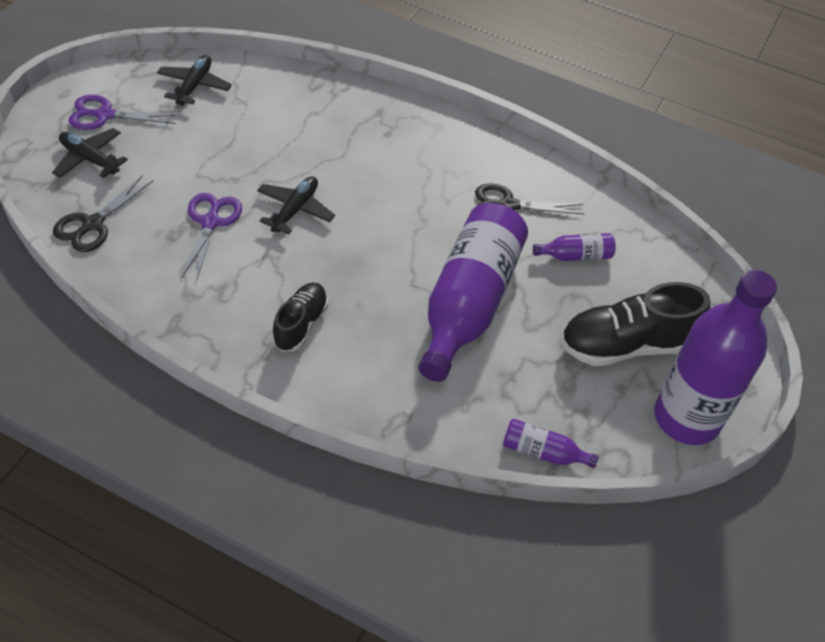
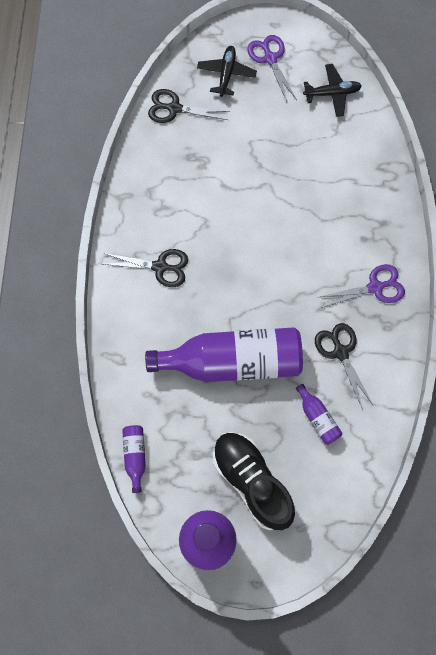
camera: 70 degrees right, 20 degrees up
purple scissors [181,193,242,282] -> purple scissors moved to [320,264,405,308]
black plane [257,176,335,234] -> none
black shoe [272,283,328,352] -> black scissors [103,249,188,287]

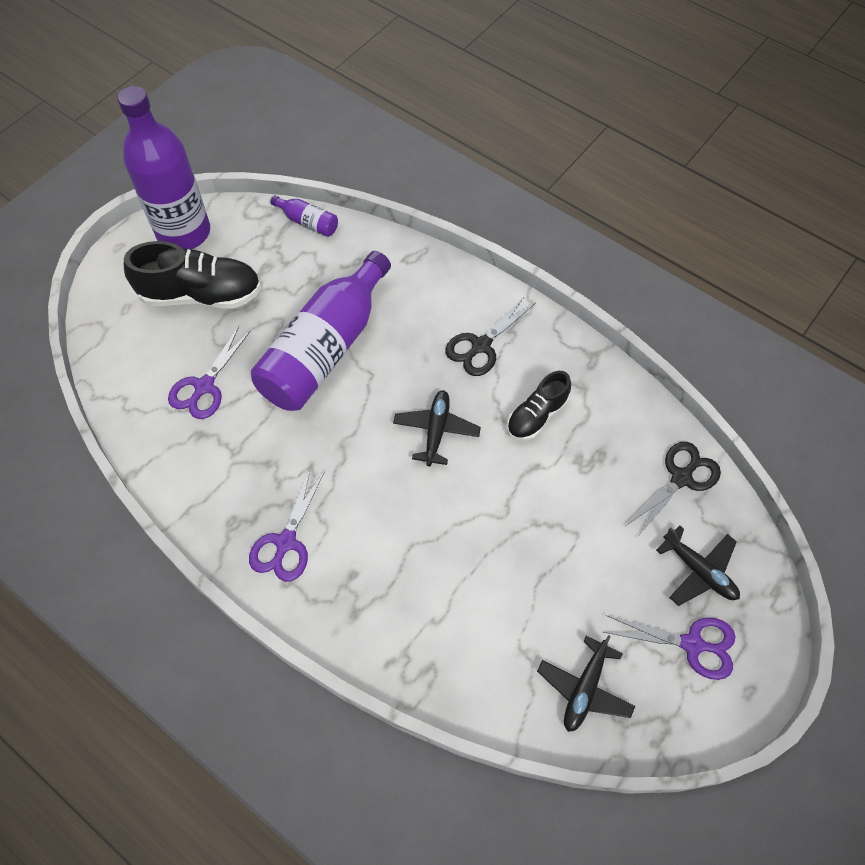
camera: 125 degrees right, 10 degrees down
purple bottle [296,384,342,445] -> purple scissors [168,326,251,419]
black scissors [315,323,373,410] -> none
none -> black plane [393,390,481,466]
none -> black shoe [507,371,571,441]

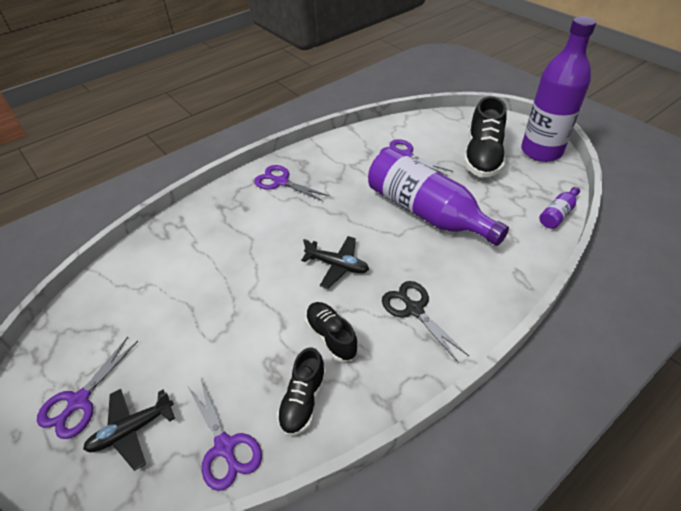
camera: 105 degrees right, 15 degrees down
black plane [537,635,635,732] -> none
black scissors [627,442,721,536] -> purple scissors [188,377,262,491]
none -> black shoe [277,347,326,436]

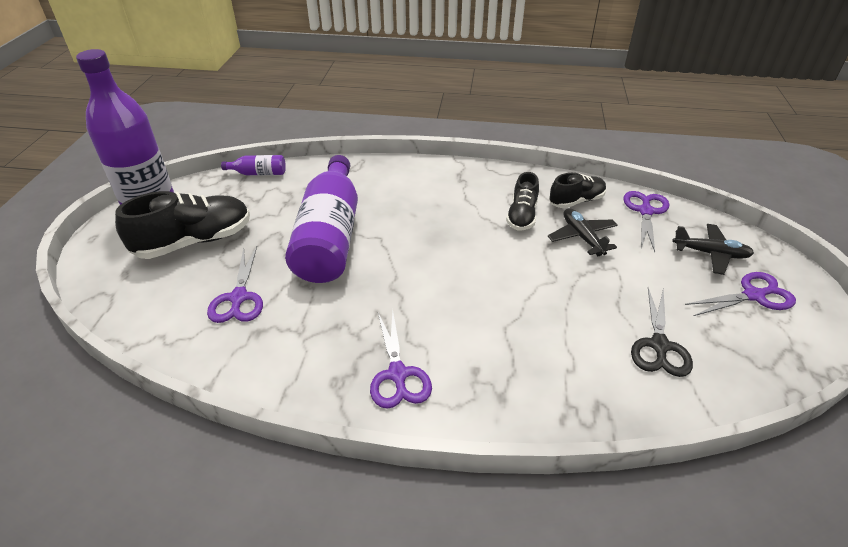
camera: 135 degrees left, 5 degrees down
black plane [301,236,369,289] -> black plane moved to [548,208,618,256]
black scissors [382,281,469,363] -> black scissors moved to [631,288,693,377]

